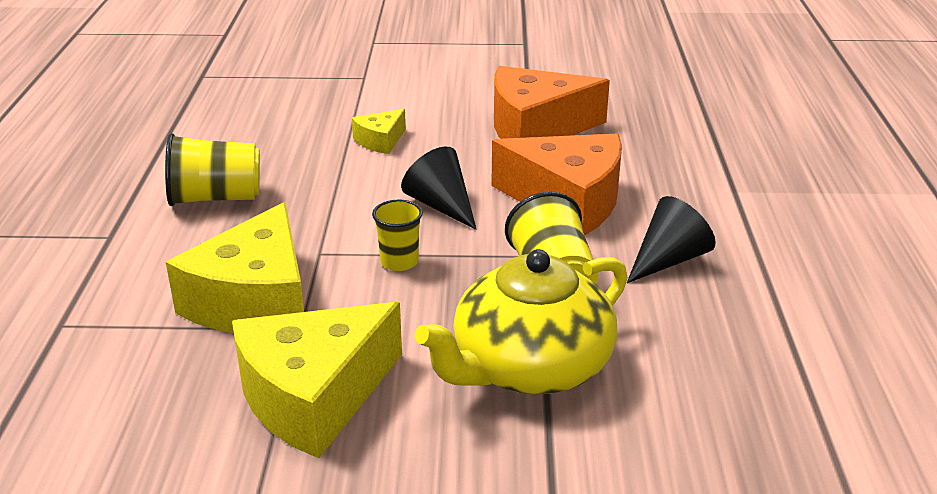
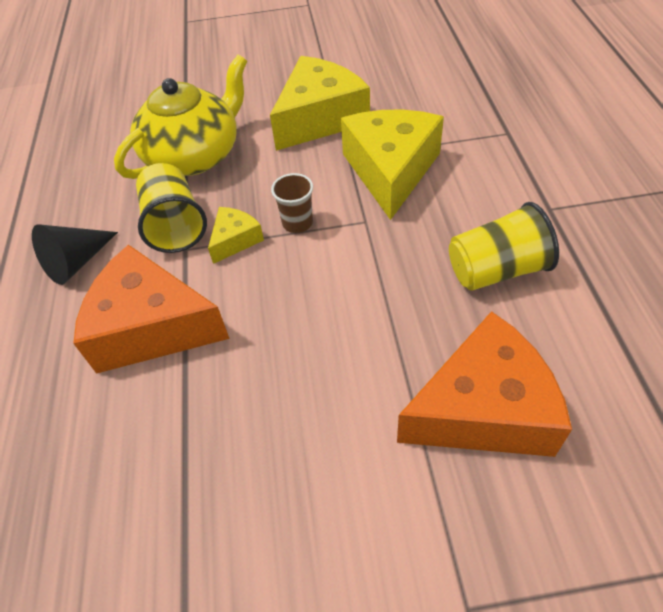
camera: 175 degrees right, 20 degrees up
yellow cheese [352,109,406,154] -> yellow cheese moved to [208,207,264,264]
yellow cup [372,200,423,271] -> brown cup [271,173,313,233]
black cone [401,147,477,230] -> none
orange cheese [494,66,610,139] -> orange cheese moved to [397,311,572,457]

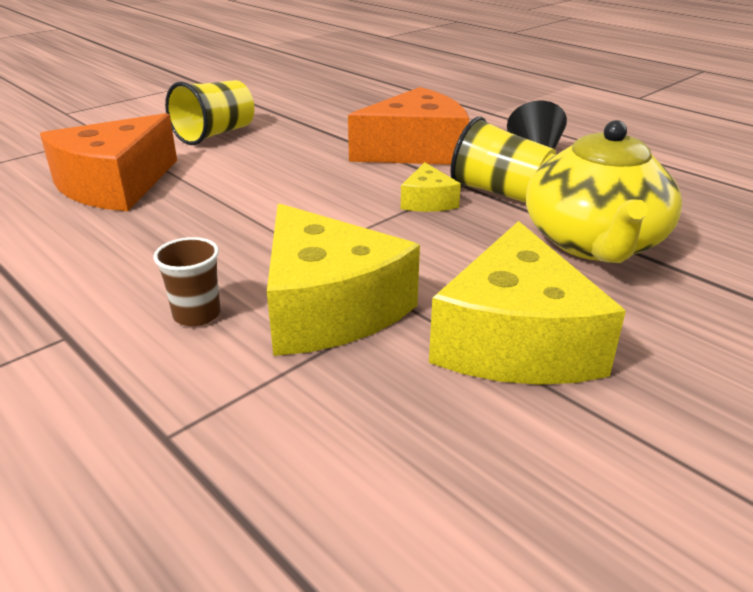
camera: 140 degrees right, 20 degrees down
brown cup [271,173,313,233] -> brown cup moved to [153,237,221,326]
yellow cup [449,202,559,291] -> yellow cup moved to [165,80,254,145]

